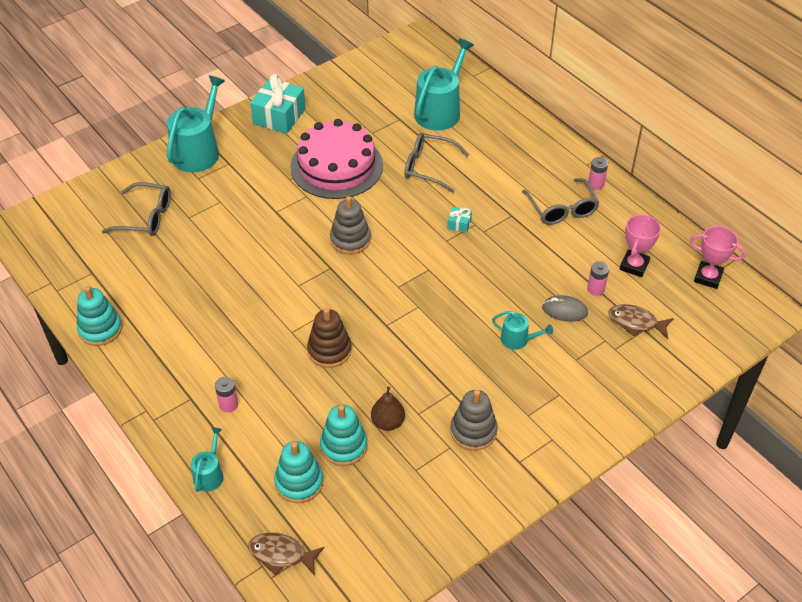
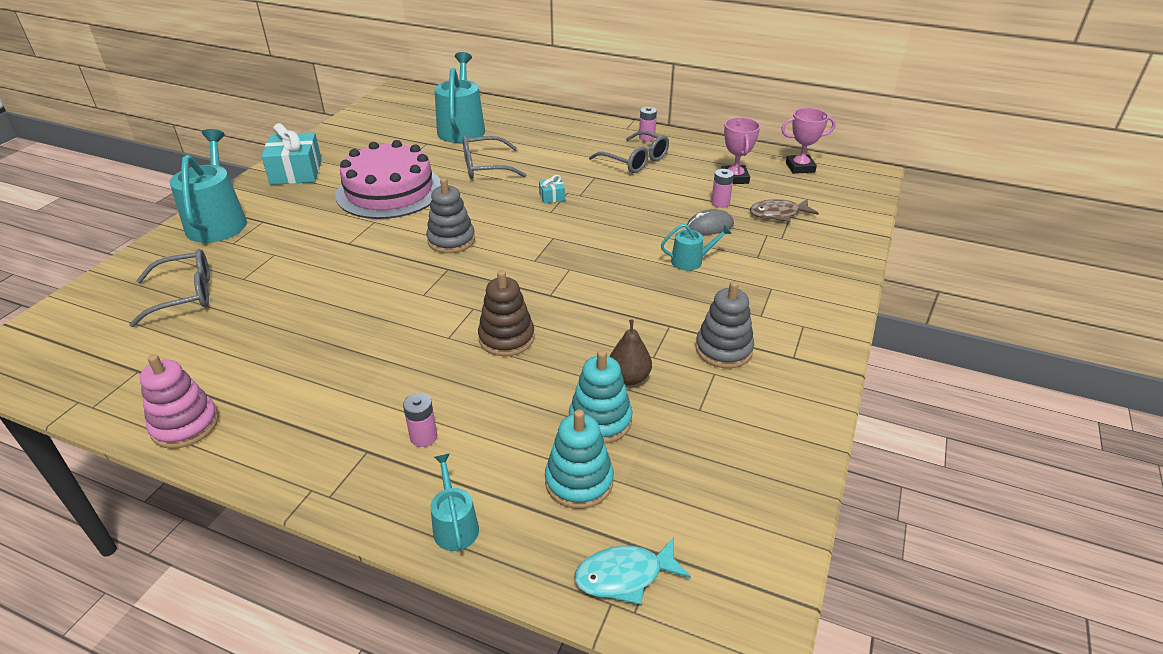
camera: 30 degrees left, 10 degrees down
turquoise stacking toy [77,286,122,346] -> pink stacking toy [140,354,218,449]
brown fish [248,533,324,576] -> turquoise fish [575,537,691,605]

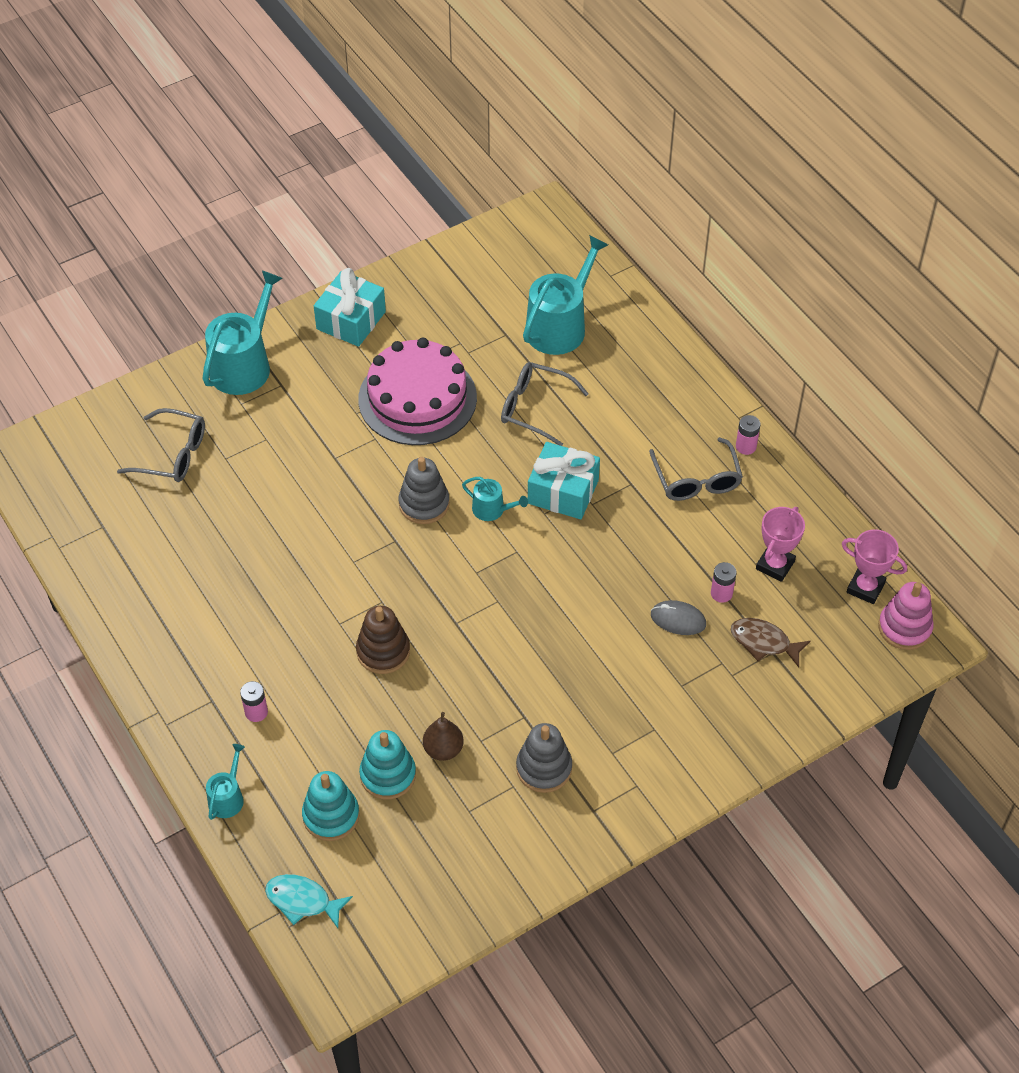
camera: 35 degrees right, 15 degrees up
pink stacking toy [140,354,218,449] -> pink stacking toy moved to [878,582,934,650]
turquoise gift [539,175,565,203] -> turquoise gift [528,442,600,519], size x2.24
turquoise watering can [661,224,732,271] -> turquoise watering can moved to [462,477,528,521]

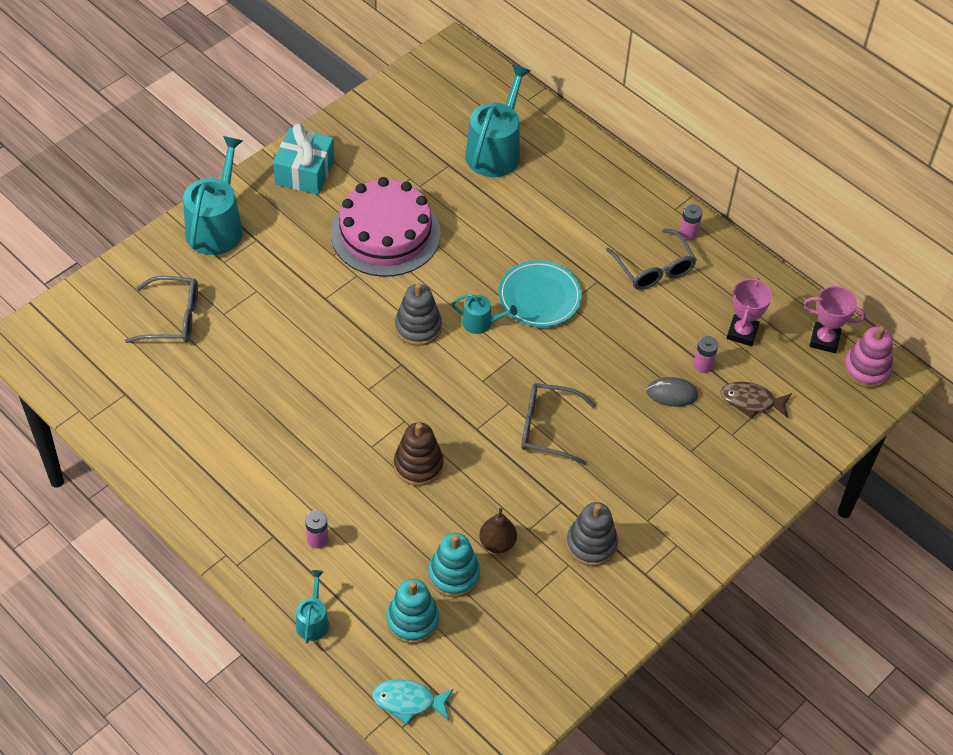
camera: 15 degrees left, 0 degrees up
grey glasses [501,362,589,446] -> grey glasses moved to [521,383,596,465]
turquoise gift [528,442,600,519] -> turquoise plate [498,260,582,327]

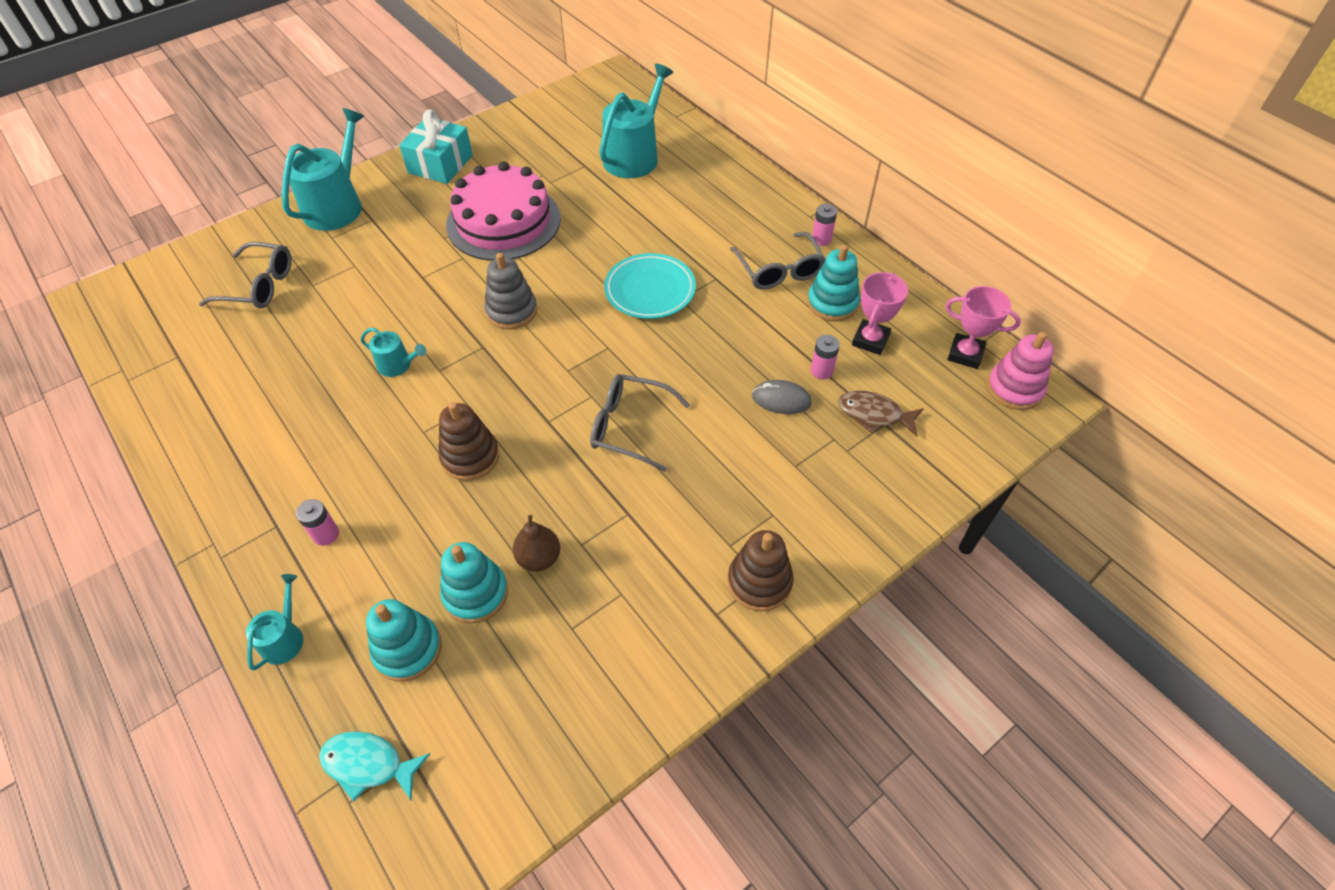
camera: 10 degrees right, 0 degrees up
turquoise watering can [452,294,517,334] -> turquoise watering can moved to [360,328,426,377]
grey stacking toy [566,502,618,566] -> none
none -> brown stacking toy [728,530,794,611]
none -> turquoise stacking toy [807,245,860,321]

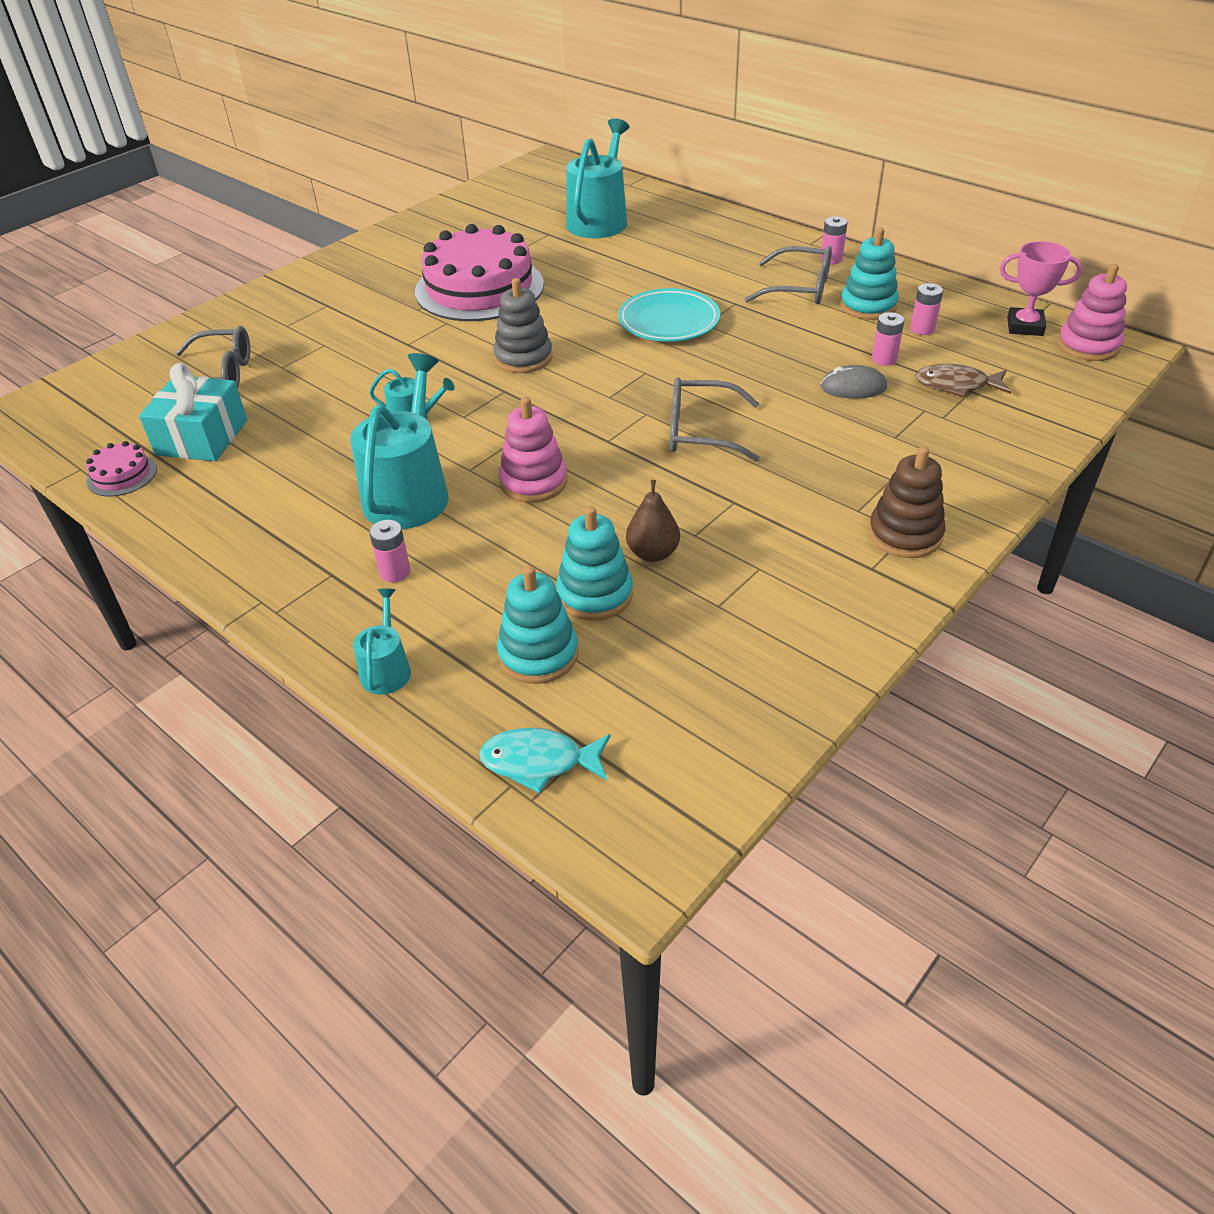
camera: 10 degrees left, 10 degrees down
turquoise watering can [282,108,364,231] -> turquoise watering can moved to [351,353,449,529]
turquoise gift [399,109,473,184] -> turquoise gift moved to [139,363,247,461]
brown stacking toy [438,402,499,481] -> pink stacking toy [499,397,567,503]
grey glasses [730,232,826,290] -> grey glasses turned 45 degrees counterclockwise [745,246,832,304]
pink trophy [852,272,908,355] -> pink battery [910,283,943,335]
none -> pink cake [86,441,157,496]

